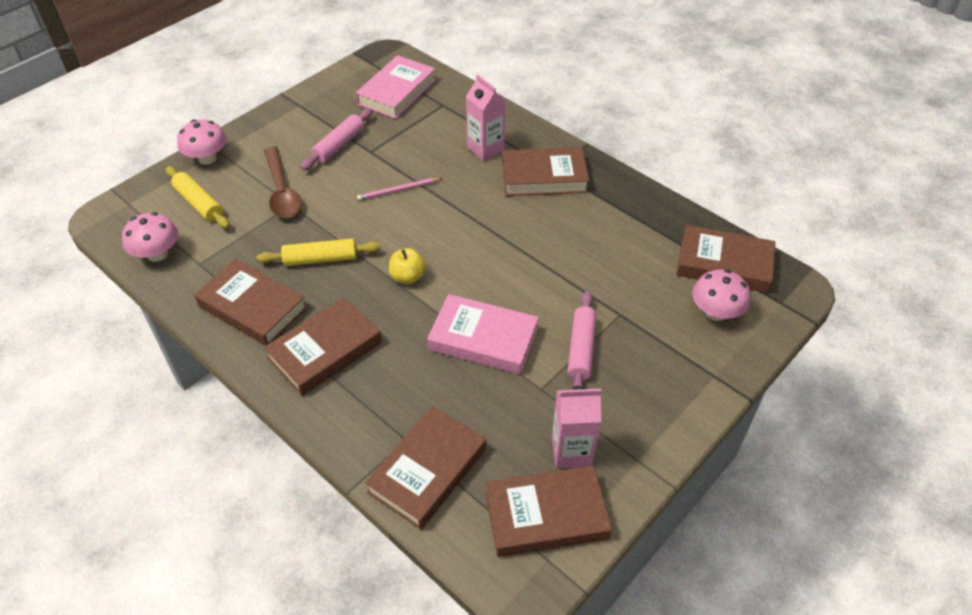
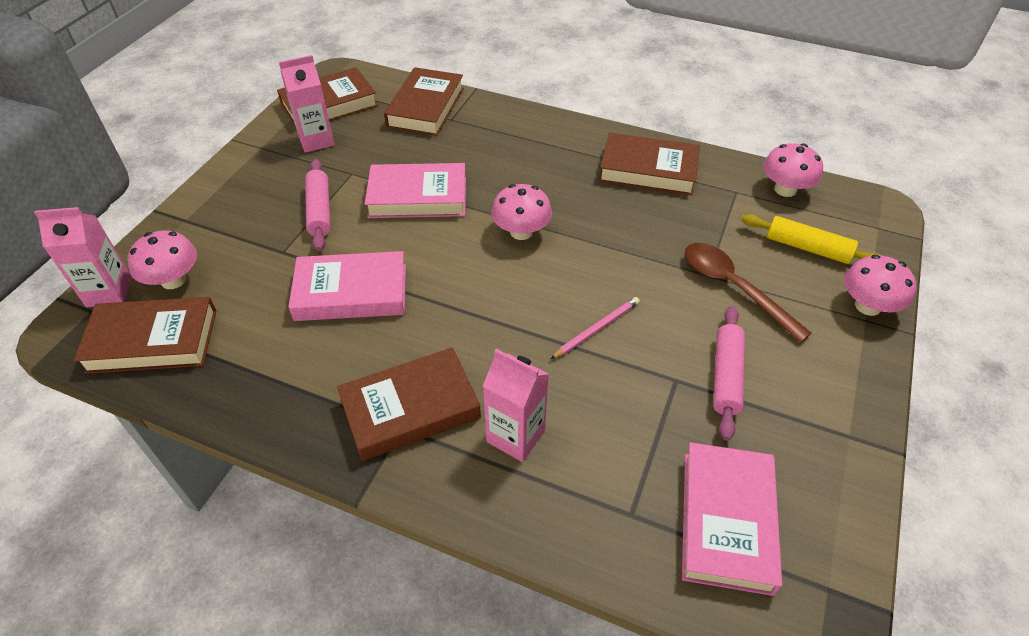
camera: 160 degrees right, 0 degrees up
yellow rolling pin [257,238,381,266] -> none
brown book [264,297,382,396] -> none
yellow apple [389,248,426,284] -> pink mushroom [491,184,552,240]
none -> pink carton [34,207,132,307]
none -> pink book [289,251,406,321]

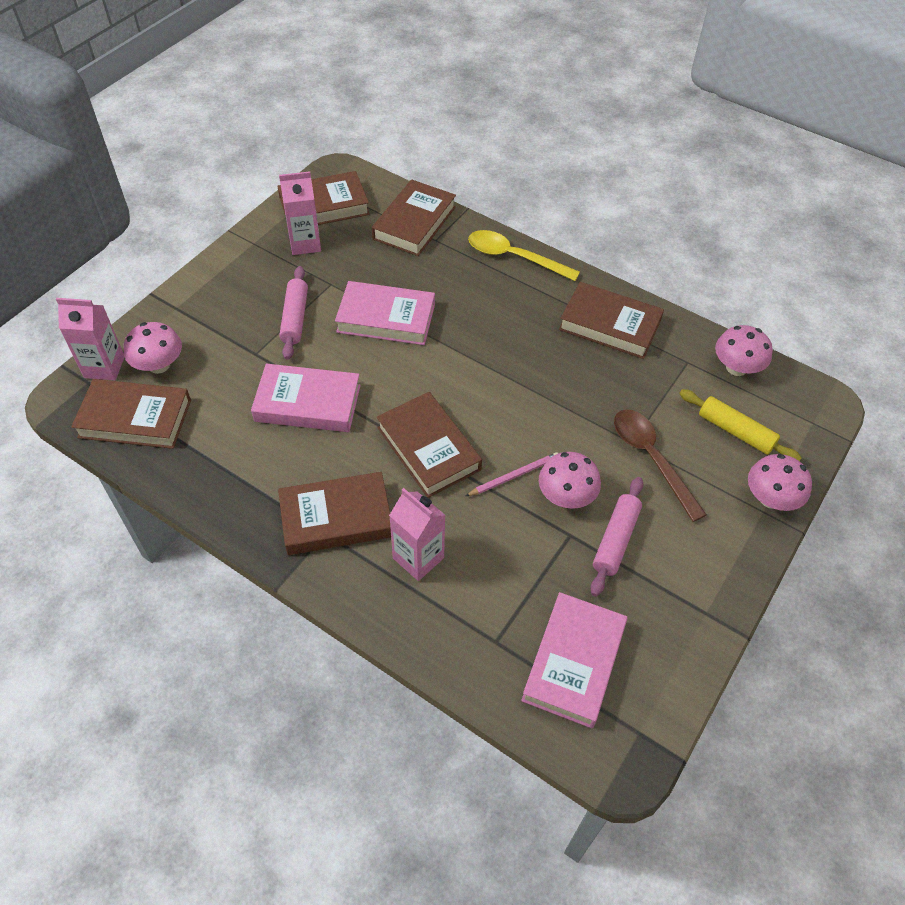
camera: 10 degrees right, 5 degrees up
pink mushroom [491,184,552,240] -> pink mushroom moved to [539,452,601,509]
none -> brown book [377,392,482,498]
none -> yellow spoon [468,230,580,281]

